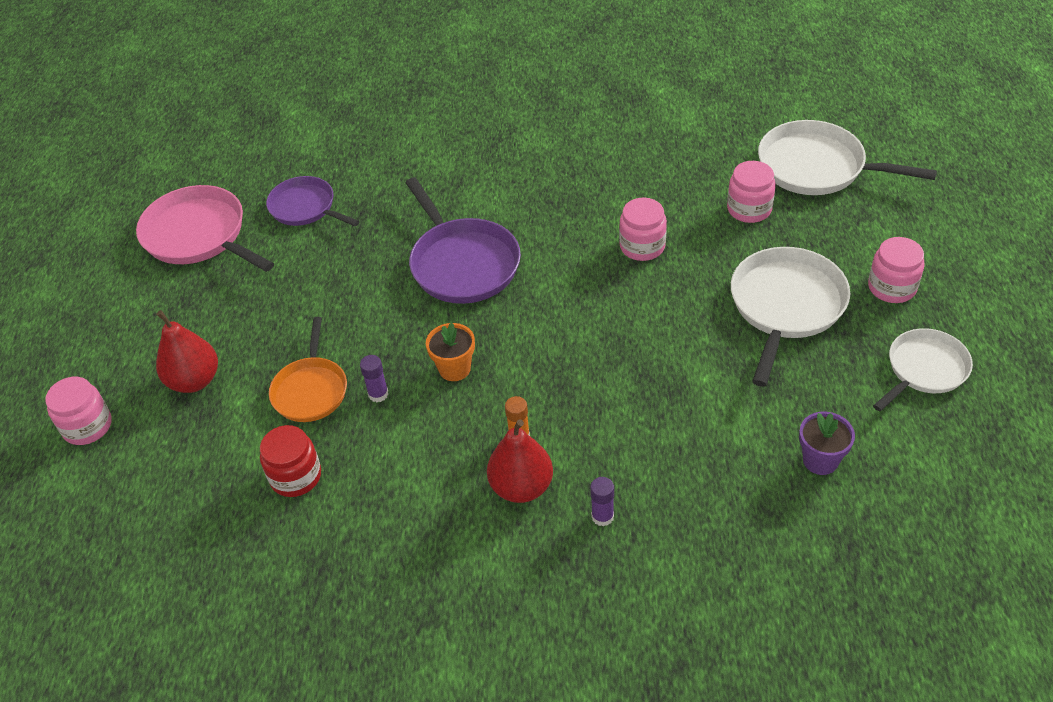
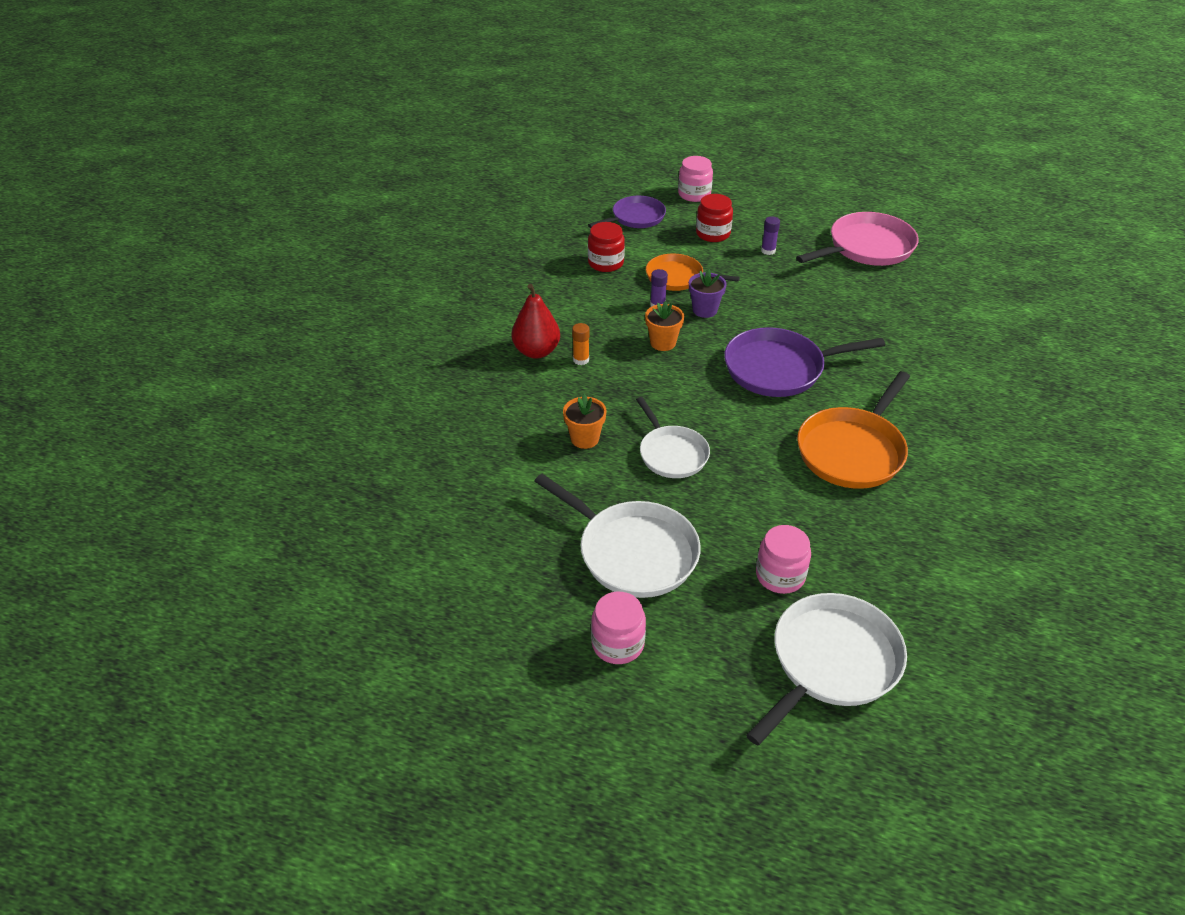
camera: 105 degrees right, 5 degrees down
red pear [156,310,218,393] -> red jar [696,194,733,242]
purple pan [266,176,360,226] -> purple pan moved to [588,196,666,228]
purple glue stick [590,477,614,526] -> purple glue stick moved to [761,216,780,255]
pink jar [619,198,667,261] -> none
purple flower pot [799,412,855,475] -> purple flower pot moved to [689,269,727,318]
white pan [873,328,973,411] -> white pan moved to [636,397,710,478]
none -> orange flower pot [563,394,606,449]
none -> orange pan [797,371,910,489]

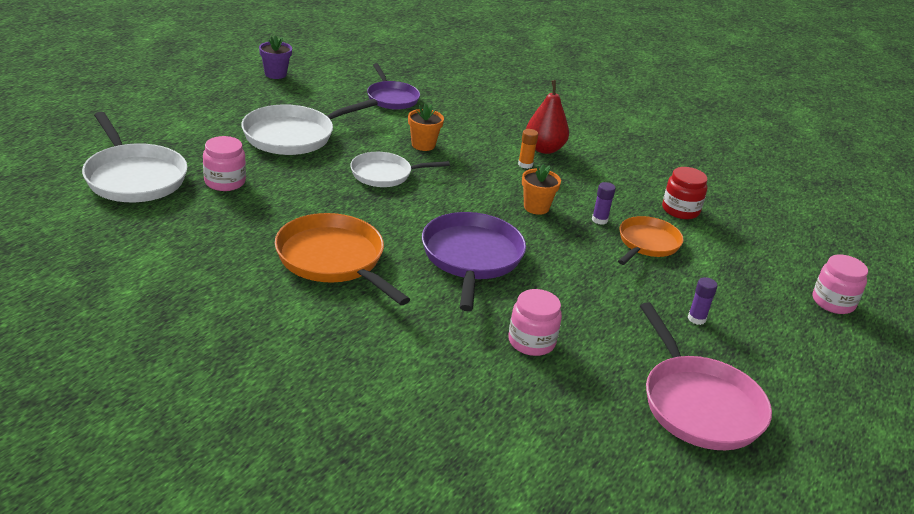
camera: 100 degrees right, 10 degrees down
purple pan [588,196,666,228] -> purple pan moved to [367,63,420,110]
pink jar [591,592,646,664] -> pink jar moved to [508,289,562,356]
purple flower pot [689,269,727,318] -> purple flower pot moved to [259,35,292,79]
red jar [696,194,733,242] -> none

